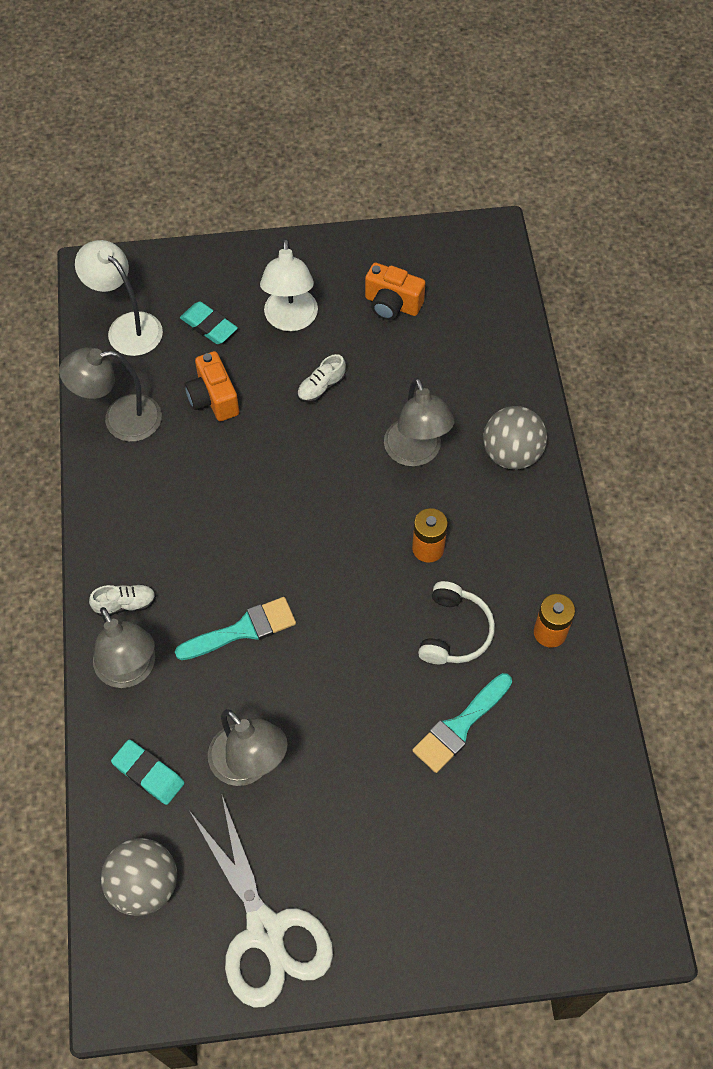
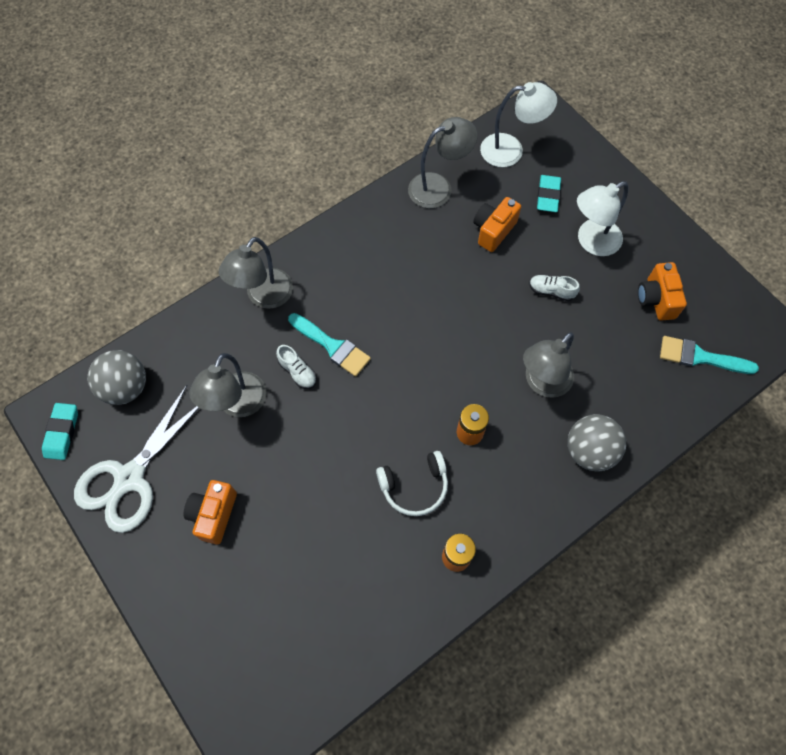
camera: 60 degrees right, 5 degrees up
grey lamp [59,347,162,442] -> grey lamp turned 105 degrees clockwise [408,117,478,208]
white lamp [75,240,163,356] -> white lamp turned 75 degrees clockwise [480,82,557,167]
white shoe [89,584,156,616] -> white shoe moved to [276,345,317,389]
turquoise eraser [111,740,184,805] -> turquoise eraser moved to [42,403,78,460]
turquoise brush [412,673,512,773] -> turquoise brush moved to [660,336,759,374]
none -> orange camera [184,480,237,544]

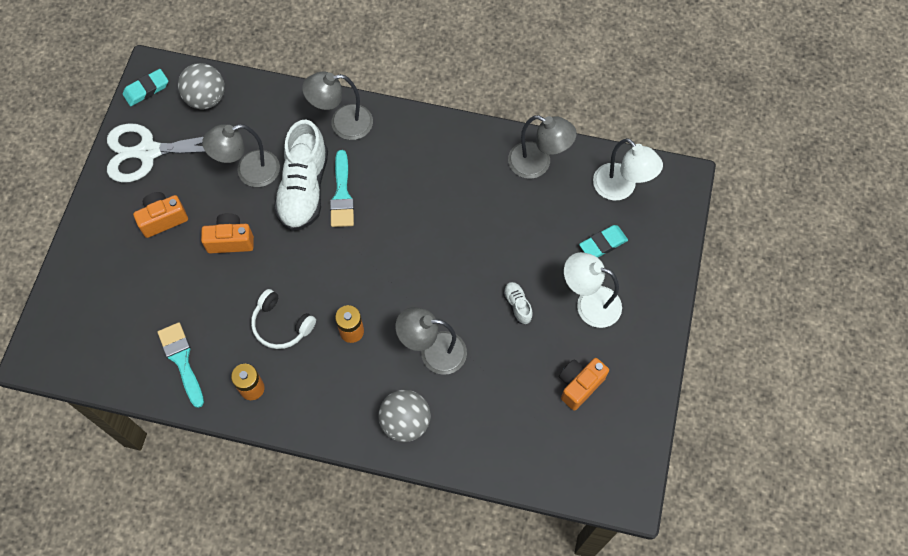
camera: 50 degrees right, 0 degrees up
white shoe [276,345,317,389] -> white shoe [274,119,328,231], size x2.36
orange camera [473,197,521,252] -> orange camera moved to [201,213,254,253]
turquoise brush [660,336,759,374] -> turquoise brush moved to [158,322,204,408]

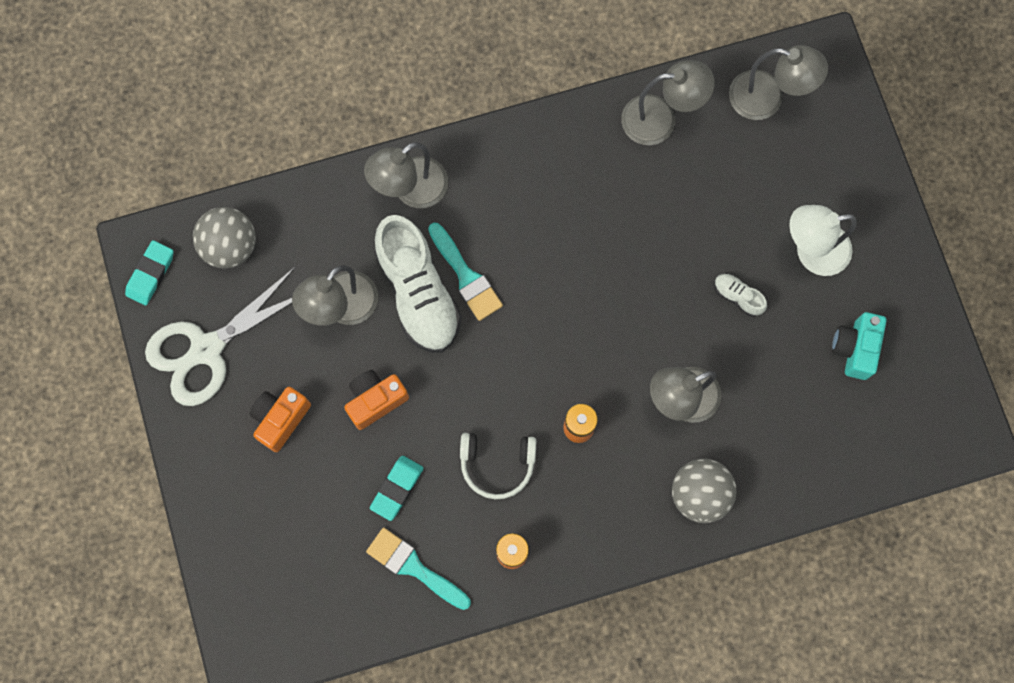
camera: 30 degrees left, 10 degrees up
orange camera [559,358,609,410] -> turquoise camera [832,312,886,380]
turquoise eraser [579,225,628,258] -> turquoise eraser moved to [370,456,423,521]
white lamp [593,138,663,201] -> grey lamp [729,45,828,120]

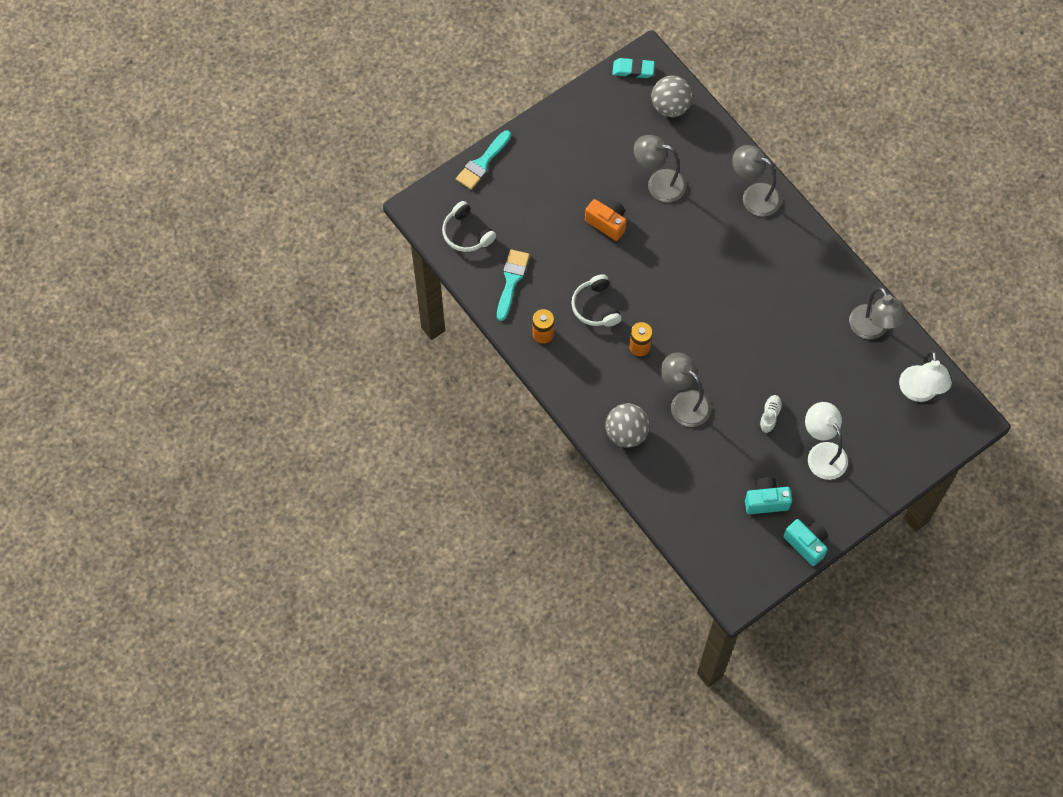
camera: 70 degrees right, 10 degrees down
white scissors [145,266,296,406] -> none
orange camera [250,387,311,452] -> none
turquoise eraser [370,456,423,521] -> none
white shoe [375,215,462,353] -> none
turquoise brush [428,222,503,321] -> turquoise brush moved to [456,130,511,190]
grey lamp [729,45,828,120] -> white lamp [899,351,952,402]
none -> white headphones [442,201,496,252]
none -> turquoise camera [783,519,828,566]

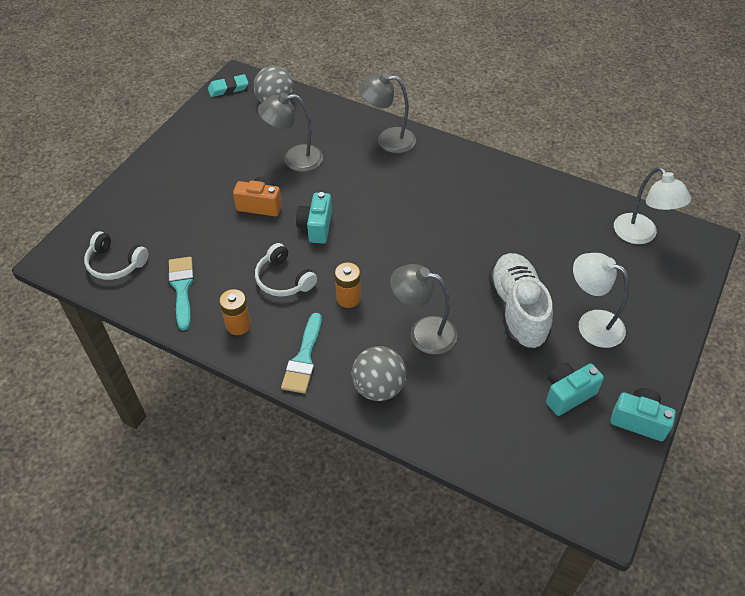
camera: 25 degrees left, 15 degrees down
turquoise brush [456,130,511,190] -> turquoise brush moved to [281,313,322,394]
white shoe [759,395,783,433] -> white shoe [488,253,553,350], size x2.36
grey lamp [849,287,908,339] -> none
none -> turquoise camera [296,192,332,244]

